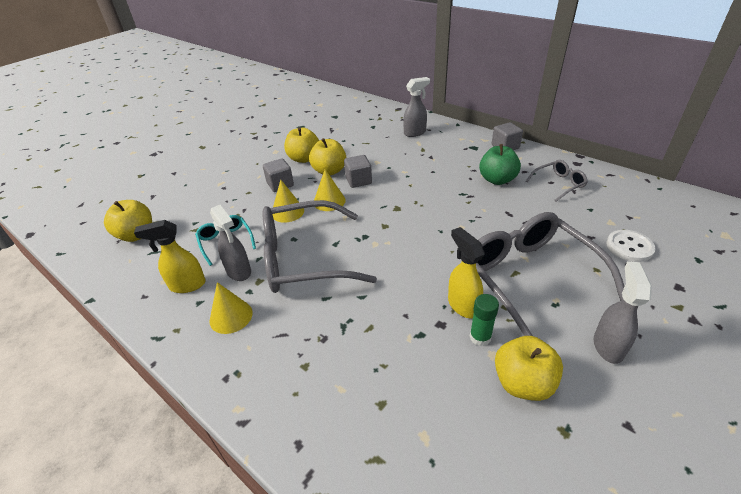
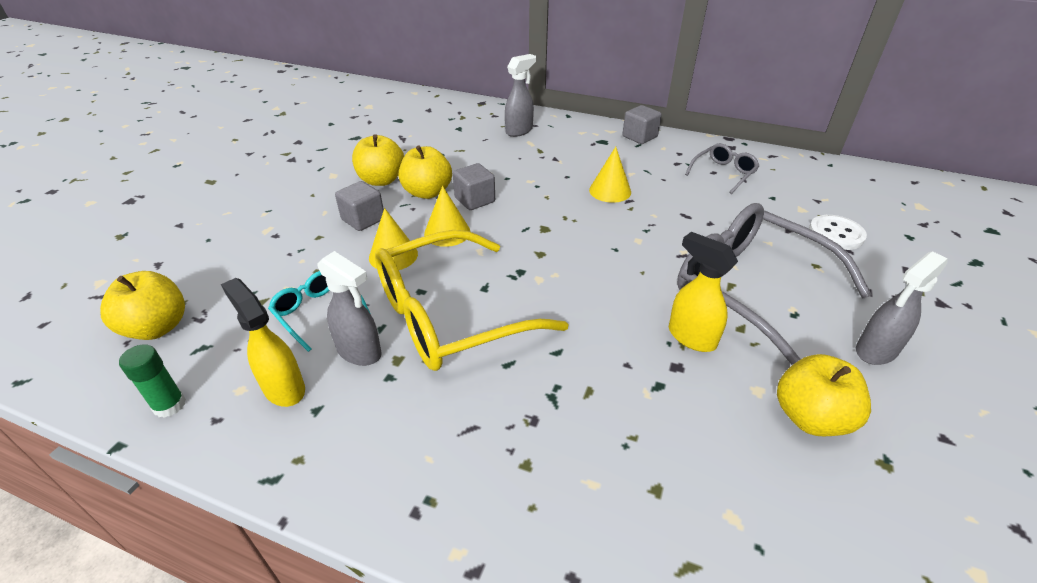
camera: 20 degrees left, 0 degrees up
yellow spray bottle [134,220,206,293] -> yellow spray bottle turned 75 degrees clockwise [221,278,305,407]
yellow cone [209,282,253,334] -> yellow cone moved to [589,147,631,203]
grey glasses [263,200,377,293] -> yellow glasses [375,230,569,371]
green glue stick [470,294,499,346] -> green glue stick moved to [119,344,186,418]
green apple [479,144,521,185] -> none
grey spray bottle [594,261,652,364] -> grey spray bottle turned 120 degrees counterclockwise [856,251,948,365]

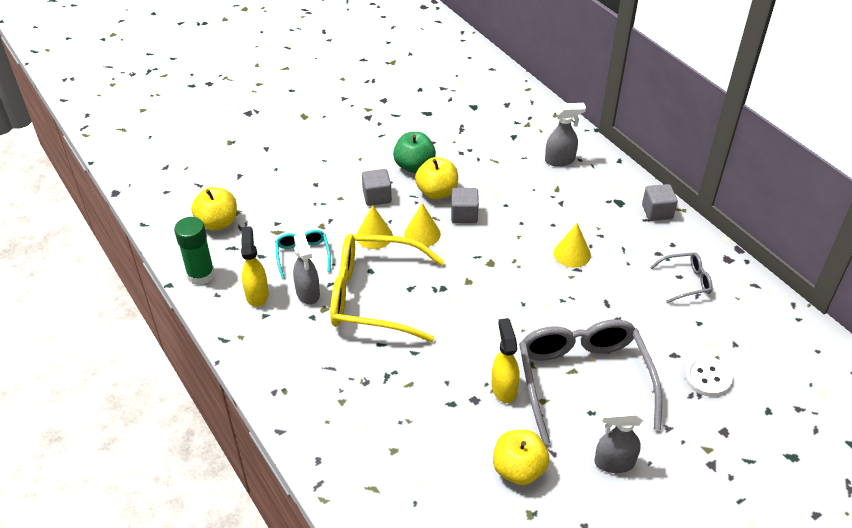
camera: 35 degrees right, 5 degrees up
green glue stick [119,344,186,418] -> green glue stick [174,217,215,285], size x1.56
yellow apple [352,134,404,186] -> green apple [393,132,436,173]

